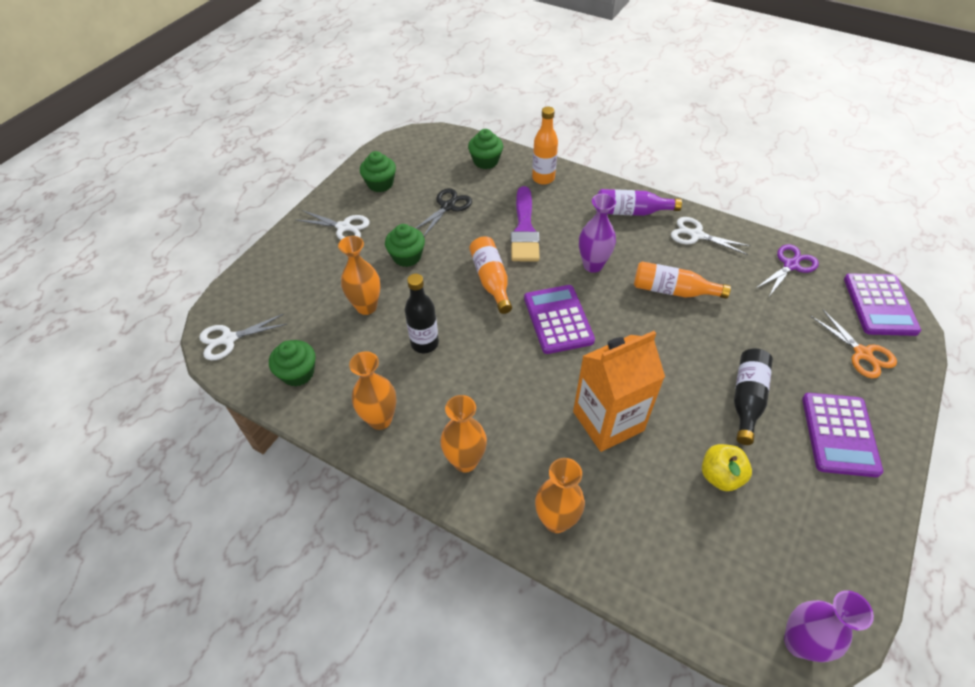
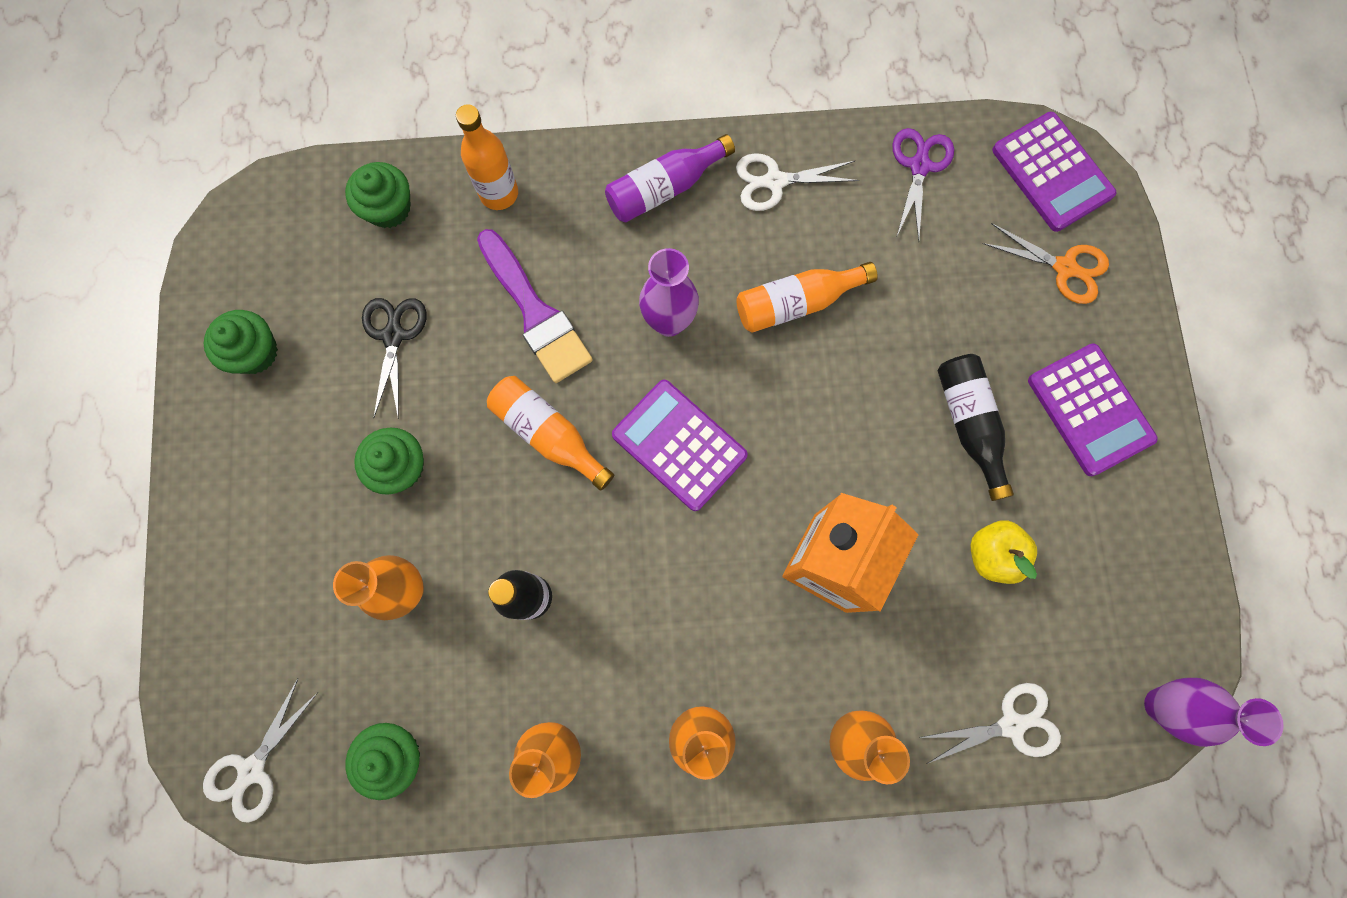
camera: 35 degrees left, 25 degrees up
white scissors [296,210,370,240] -> white scissors moved to [919,683,1061,764]

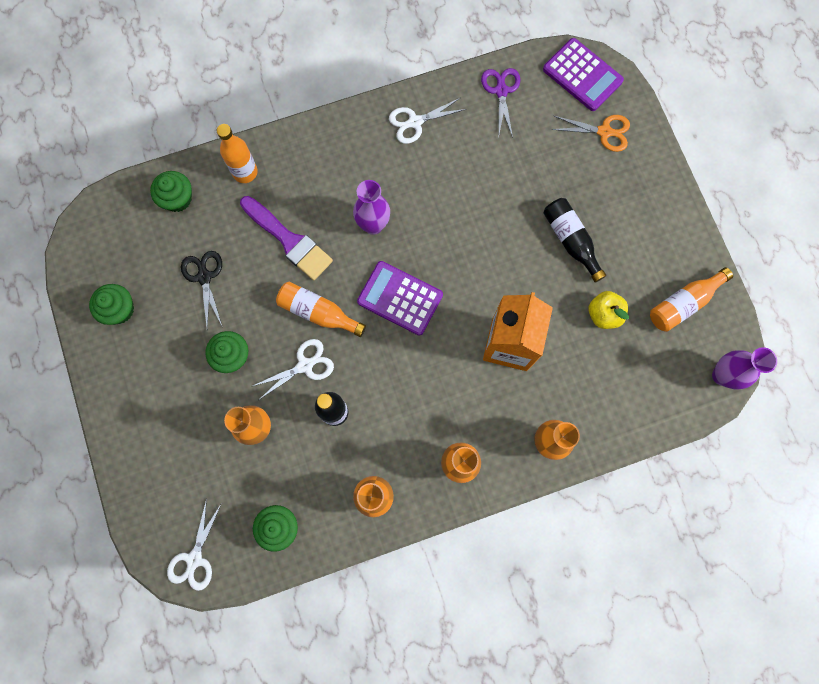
camera: 15 degrees left, 0 degrees up
purple bottle [605,134,735,223] -> none
orange bottle [736,262,878,333] -> orange bottle moved to [650,267,733,332]
white scissors [919,683,1061,764] -> white scissors moved to [251,339,334,400]
purple calculator [1028,343,1158,476] -> none

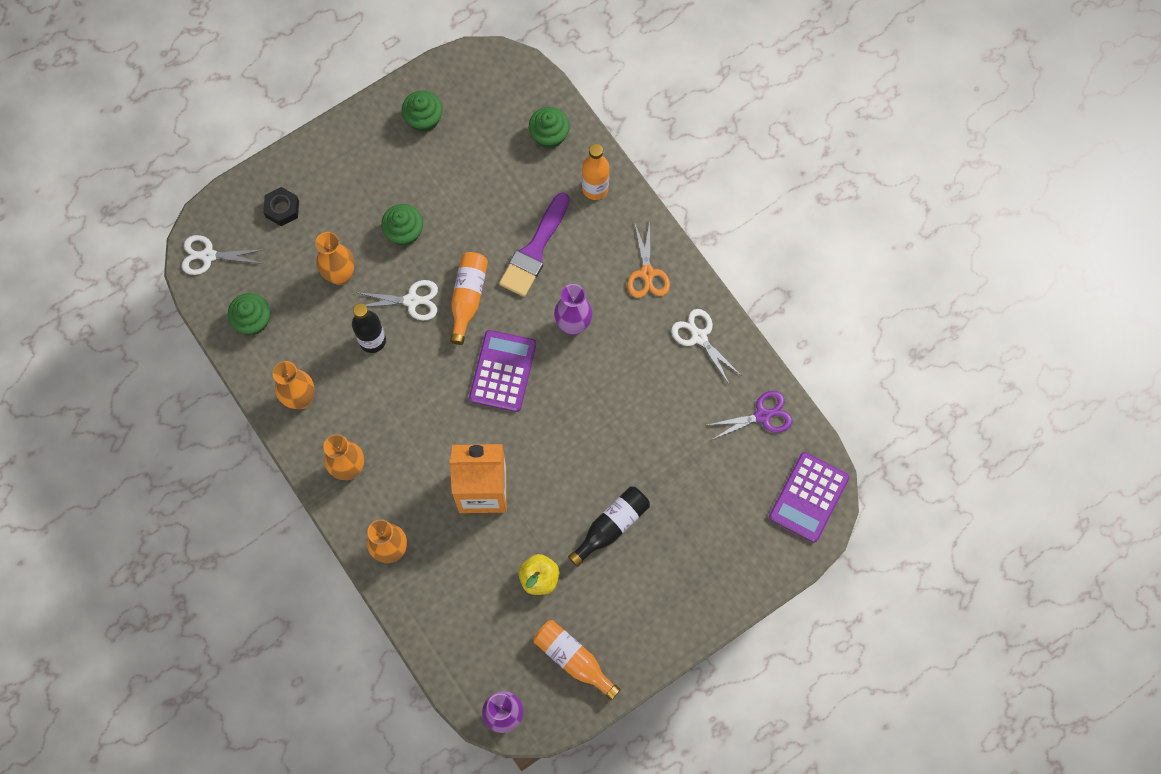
camera: 75 degrees right, 5 degrees down
black scissors [181,251,222,328] -> none
white scissors [251,339,334,400] -> white scissors turned 45 degrees counterclockwise [355,280,438,320]
orange scissors [551,115,630,152] -> orange scissors moved to [627,221,670,298]
none -> black nut [263,187,299,226]

